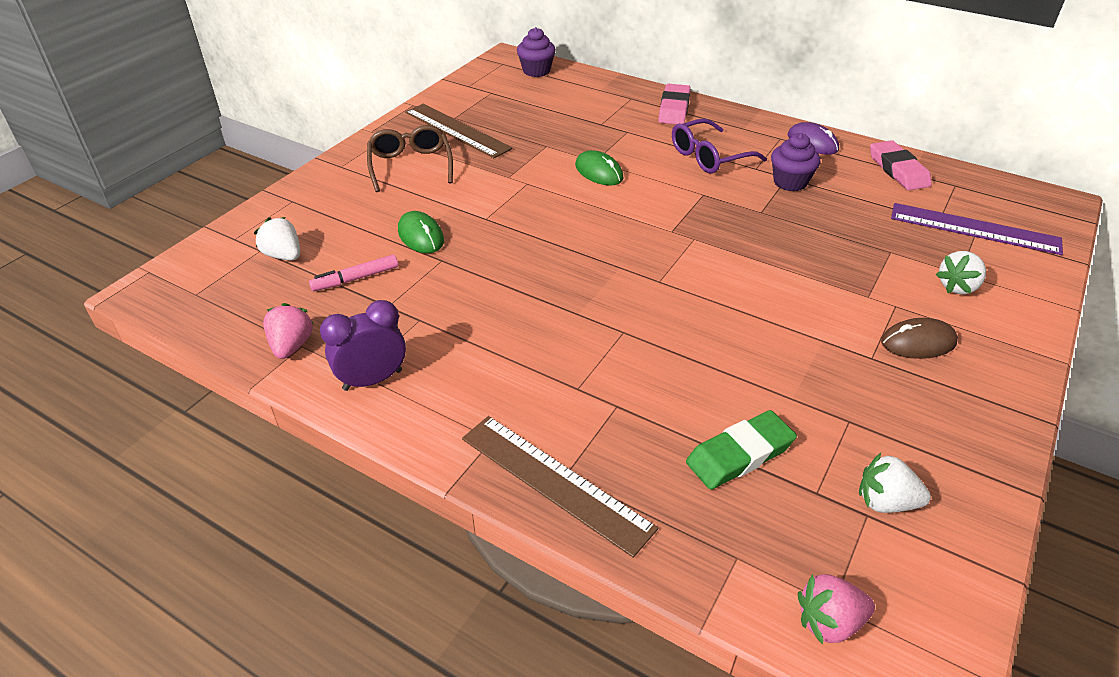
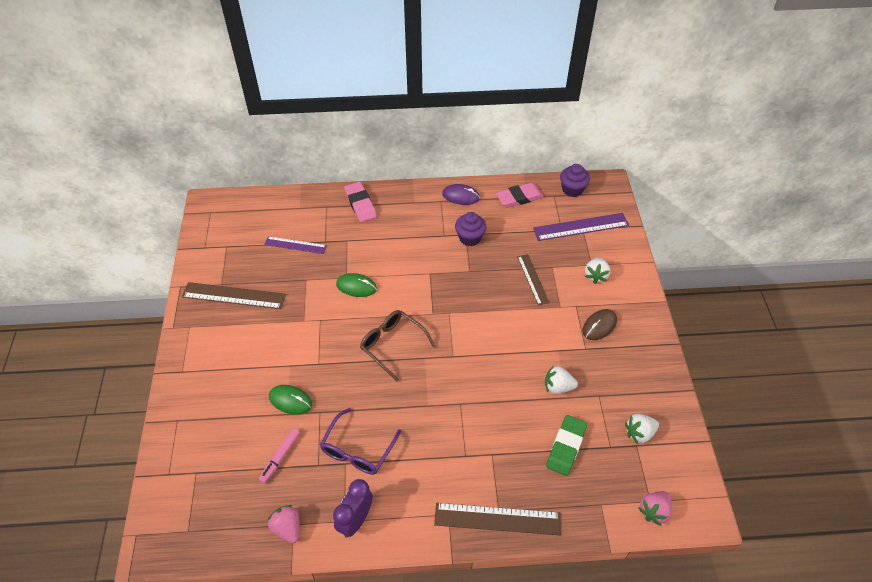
camera: 35 degrees left, 10 degrees up
white strawberry [254,217,300,260] -> white strawberry moved to [545,365,578,394]
brown glasses [367,125,453,192] -> brown glasses moved to [360,310,435,381]
purple cupcake [517,27,556,77] -> purple cupcake moved to [560,164,590,197]
purple glasses [672,119,767,174] -> purple glasses moved to [320,408,401,475]
pink eraser [870,140,932,190] -> pink eraser turned 60 degrees counterclockwise [496,183,544,208]
none -> purple ruler [264,236,327,254]
none -> brown ruler [517,254,550,306]

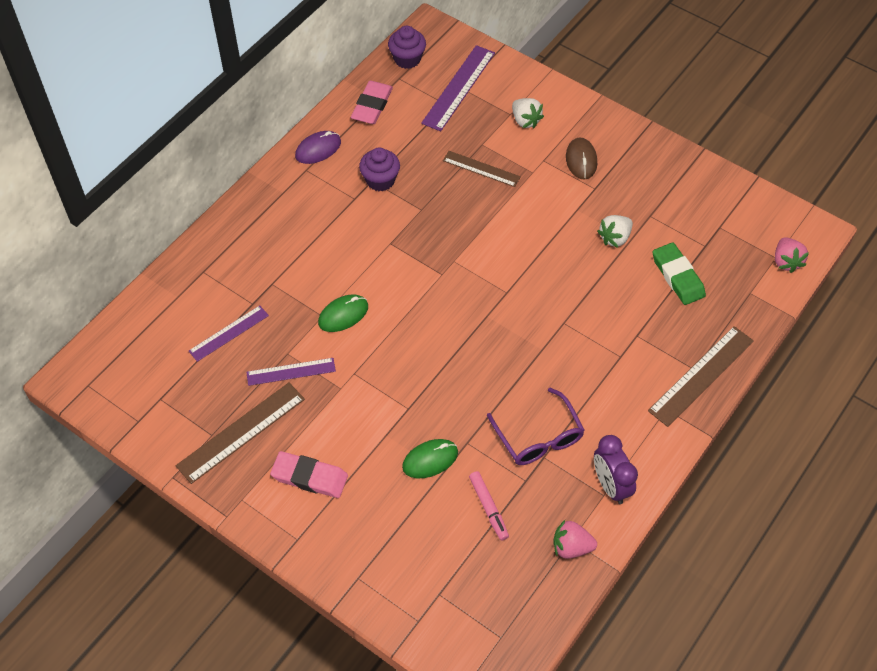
camera: 50 degrees left, 5 degrees up
pink eraser [344,182,377,222] -> pink eraser moved to [270,451,348,498]
brown glasses [360,310,435,381] -> none
white strawberry [625,414,659,444] -> none
none -> purple ruler [246,358,336,386]

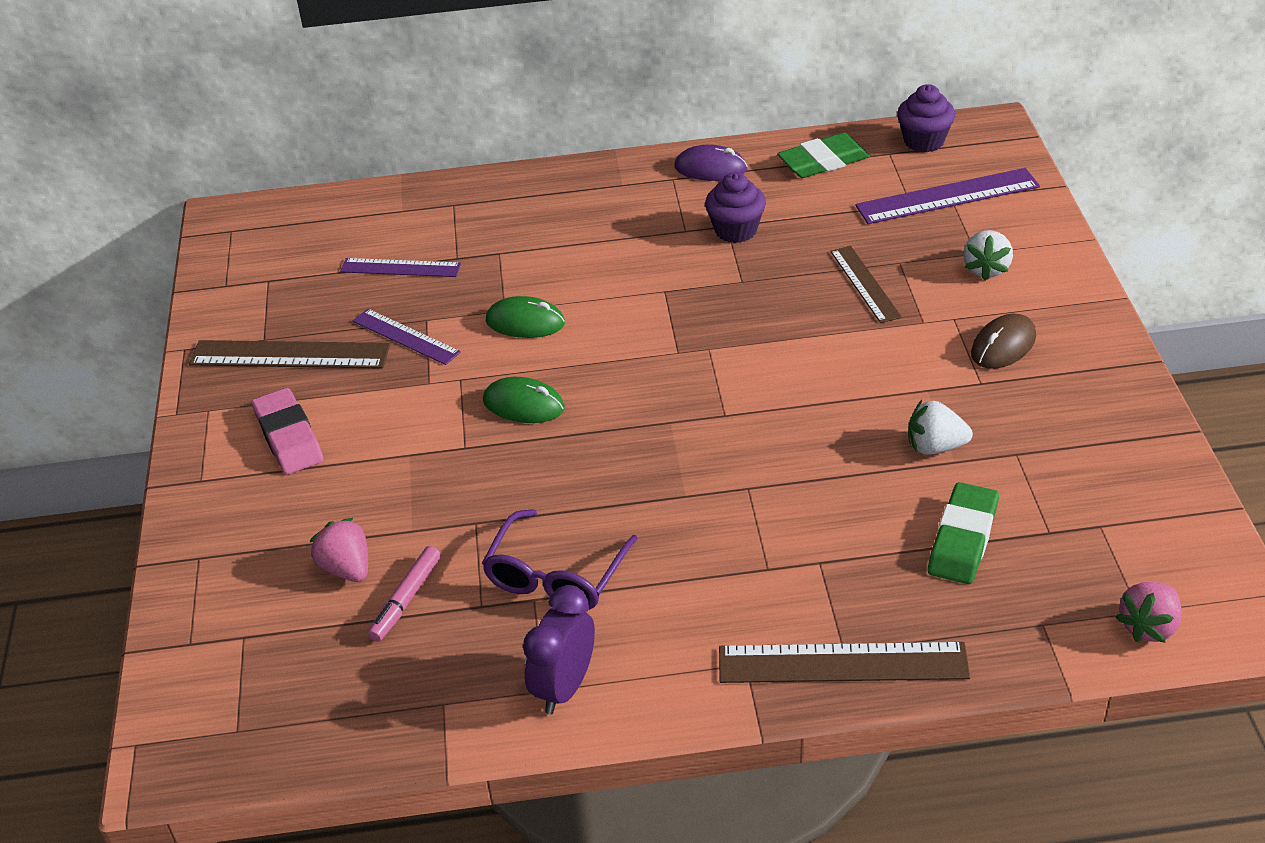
camera: 50 degrees right, 15 degrees down
pink eraser [351,81,393,124] -> green eraser [777,133,870,178]
green mouse [402,439,458,478] -> green mouse moved to [483,377,565,423]
pink strawberry [553,520,597,559] -> pink strawberry moved to [309,518,368,582]

